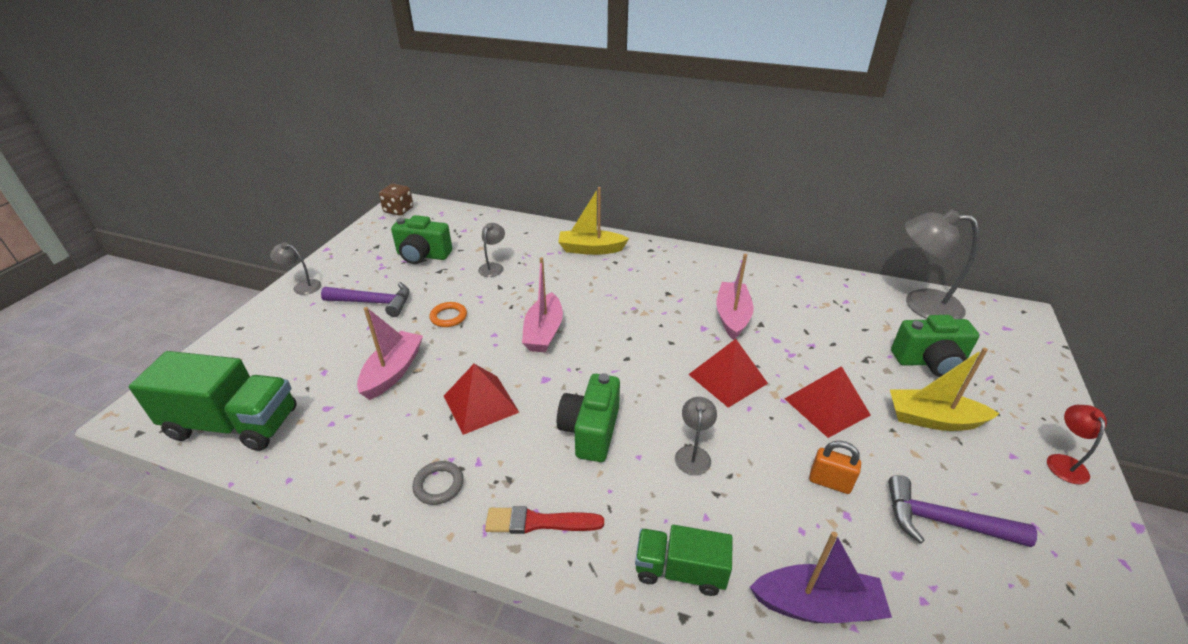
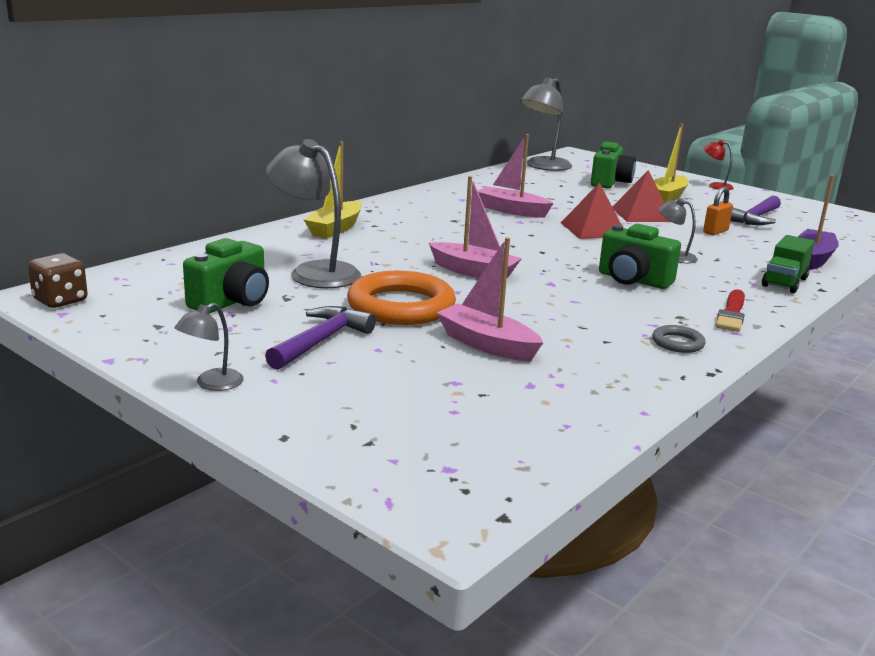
camera: 70 degrees left, 15 degrees down
green truck [129,351,297,451] -> none
orange ring [429,302,467,327] -> orange ring [347,271,456,325], size x2.20
red pyramid [444,364,520,435] -> none
grey lamp [478,223,505,277] -> grey lamp [266,139,361,288], size x1.99

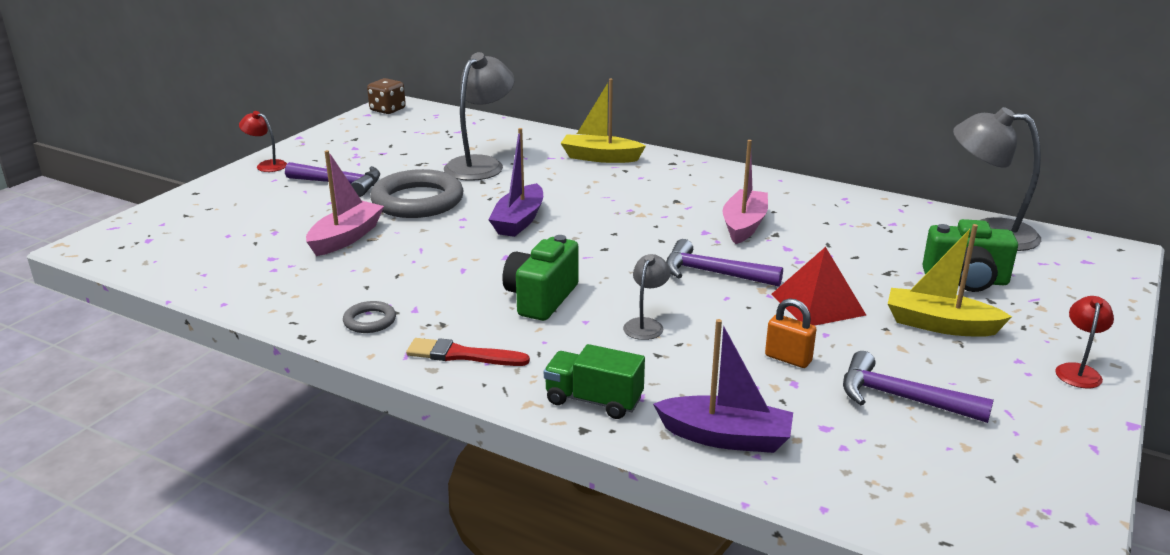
camera: 80 degrees right, 5 degrees up
grey lamp [174,303,243,391] -> red lamp [239,111,287,172]
green camera [183,238,269,313] -> none
orange ring [347,271,456,325] -> grey ring [370,169,463,218]
pink boat [429,176,522,280] -> purple boat [488,128,543,237]
red pyramid [561,182,621,239] -> purple hammer [666,239,783,287]

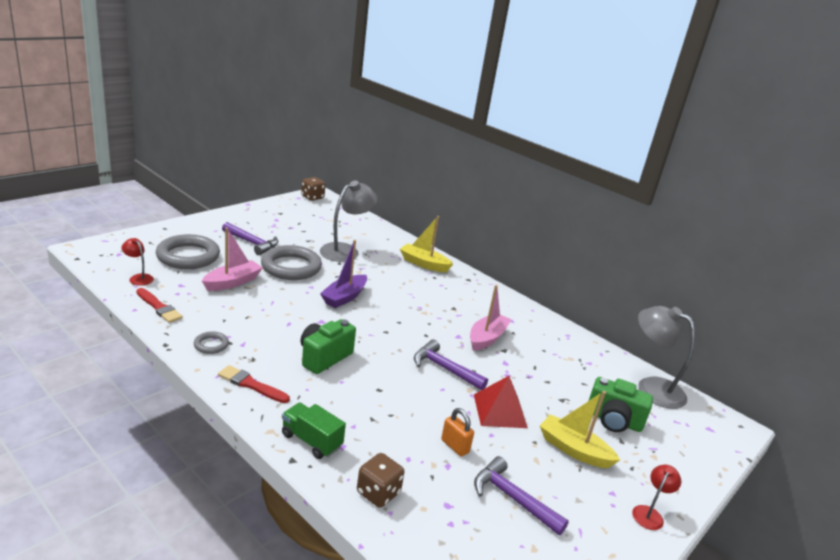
camera: 10 degrees right, 0 degrees up
red lamp [239,111,287,172] -> red lamp moved to [122,238,154,286]
grey lamp [623,254,671,340] -> none
purple boat [653,319,793,453] -> brown dice [357,453,404,508]
none -> red brush [136,288,183,323]
none -> grey ring [156,234,220,269]

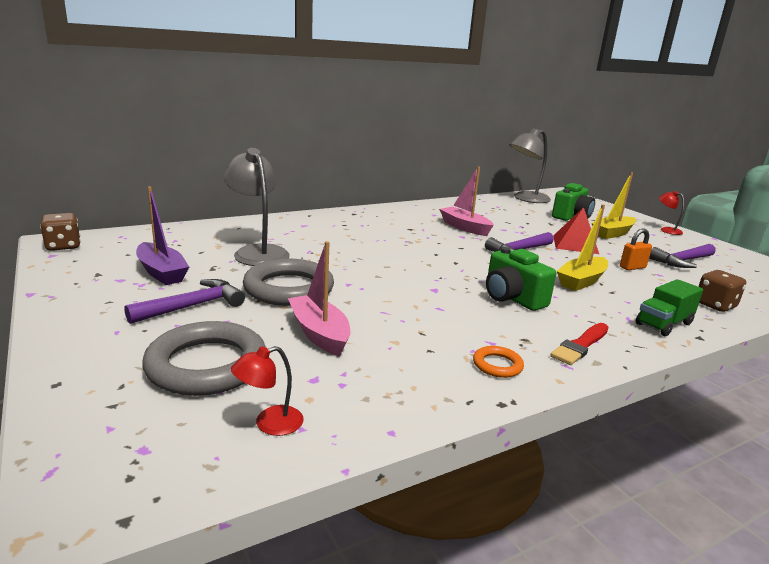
camera: 70 degrees left, 5 degrees down
red brush [136,288,183,323] -> none
grey ring [194,331,229,354] -> orange ring [473,346,524,378]
purple boat [320,240,367,308] -> purple boat moved to [136,186,189,285]
yellow boat [400,216,453,272] -> yellow boat moved to [557,204,608,291]

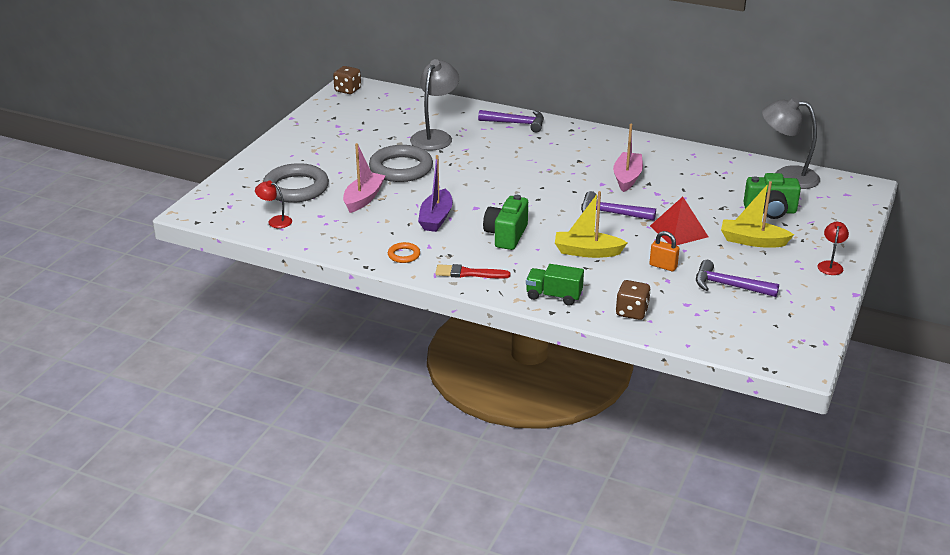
camera: 55 degrees right, 10 degrees up
purple hammer [124,279,245,324] -> purple hammer moved to [478,110,544,132]
purple boat [136,186,189,285] -> purple boat moved to [418,155,453,232]

